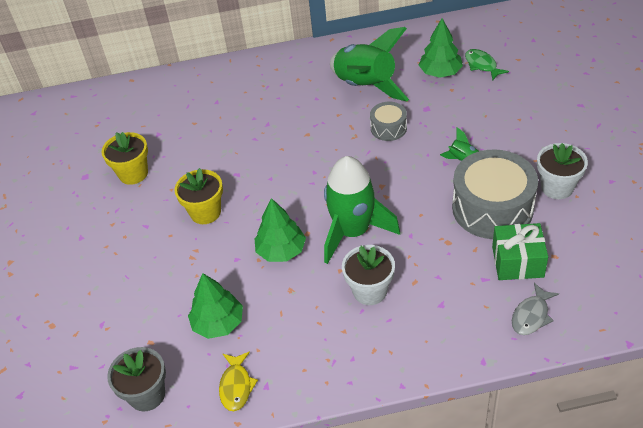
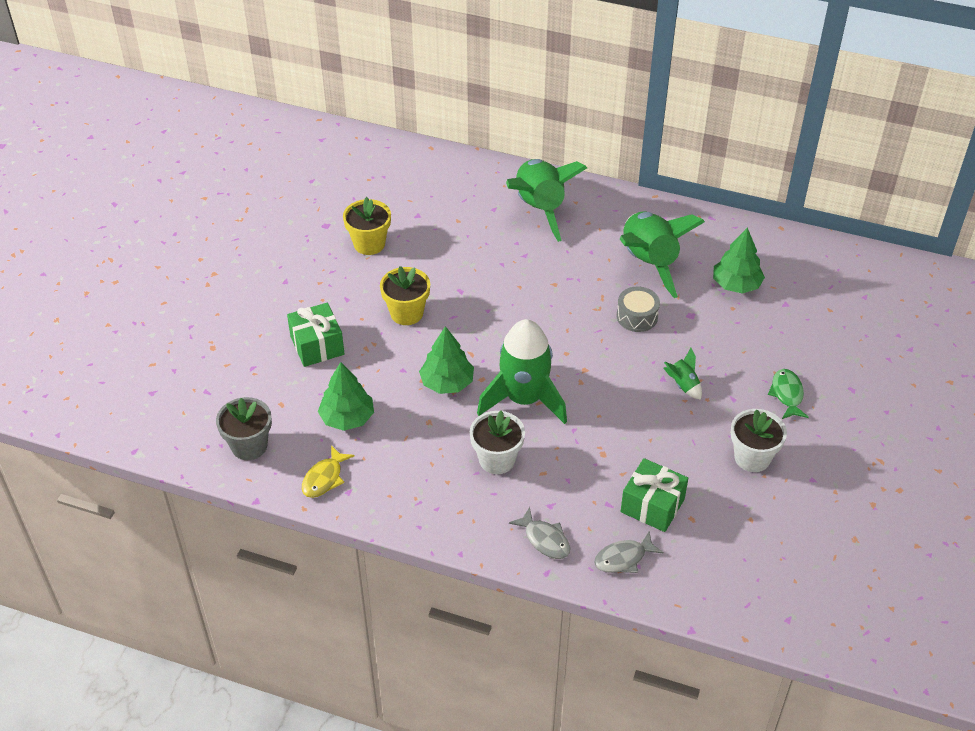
camera: 25 degrees right, 0 degrees up
grey drum [452,149,538,239] -> none
green fish [465,49,509,80] -> green fish moved to [768,369,809,419]
none -> green gift [287,303,344,367]
none -> green rocket [506,159,587,242]
none -> grey fish [509,507,570,559]

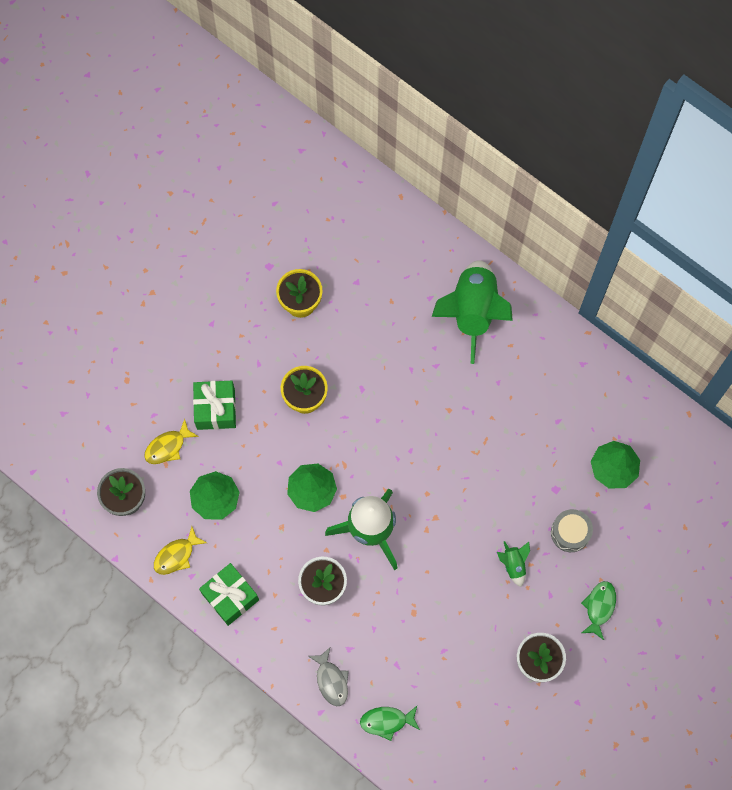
camera: 20 degrees right, 25 degrees up
grey fish [594,532,664,573] -> green fish [360,706,420,741]
grey drum [617,287,660,332] -> grey drum moved to [551,509,593,552]
green rocket [620,212,705,298] -> none
green gift [621,458,688,532] -> green gift moved to [199,563,259,626]
none -> yellow fish [144,419,199,464]

